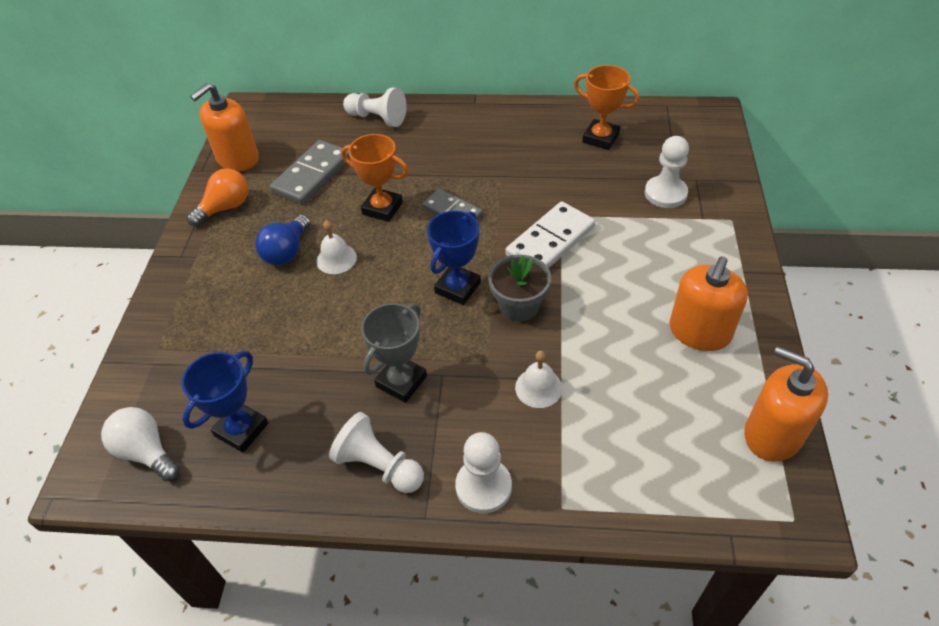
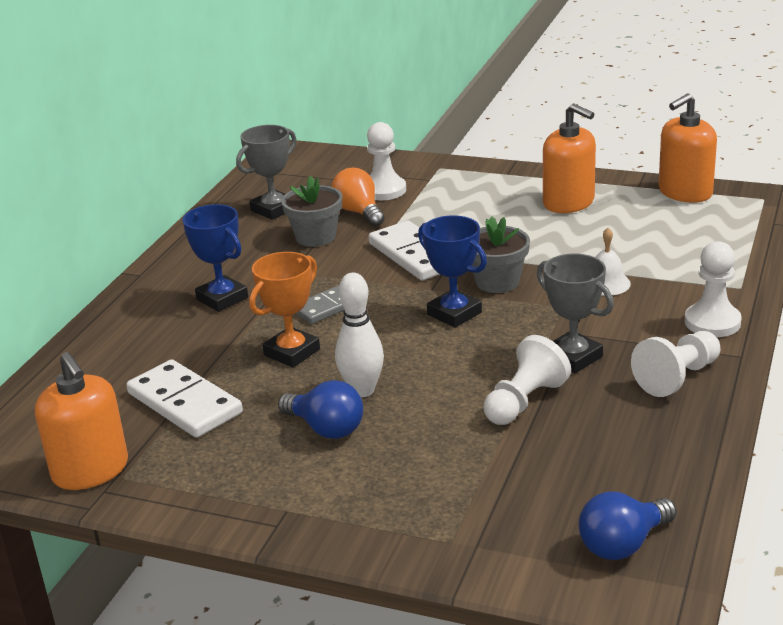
camera: 75 degrees left, 20 degrees down
white light bulb [101,407,180,481] -> blue light bulb [579,491,677,560]
blue trophy [182,351,268,453] -> blue trophy moved to [182,204,248,312]
orange light bulb [187,168,249,226] -> orange light bulb moved to [331,168,385,227]
grey domino [270,140,350,205] -> white domino [126,359,243,438]
white bell [316,220,357,274] -> white bowling pin [335,273,384,397]
white pawn [343,88,407,127] -> white pawn moved to [484,335,571,425]
orange trophy [574,65,640,150] -> grey trophy [236,125,296,220]
none -> grey flower pot [281,176,342,247]

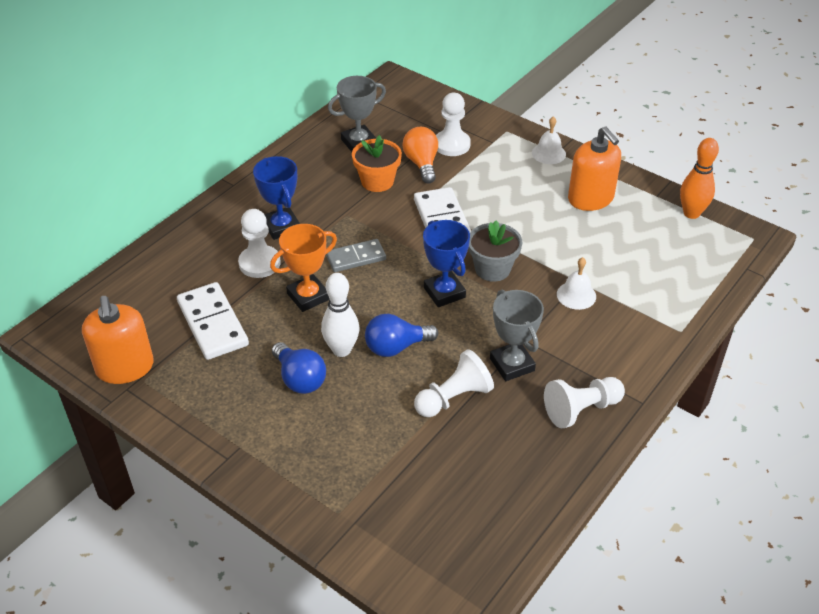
camera: 15 degrees right, 15 degrees up
grey flower pot [281,176,342,247] -> orange flower pot [352,135,402,192]
blue light bulb [579,491,677,560] -> blue light bulb moved to [365,314,438,357]
orange soap dispenser [659,93,717,203] -> orange bowling pin [680,138,719,219]
white pawn [685,241,742,337] -> white pawn moved to [238,209,281,278]
none -> white bell [532,116,566,164]

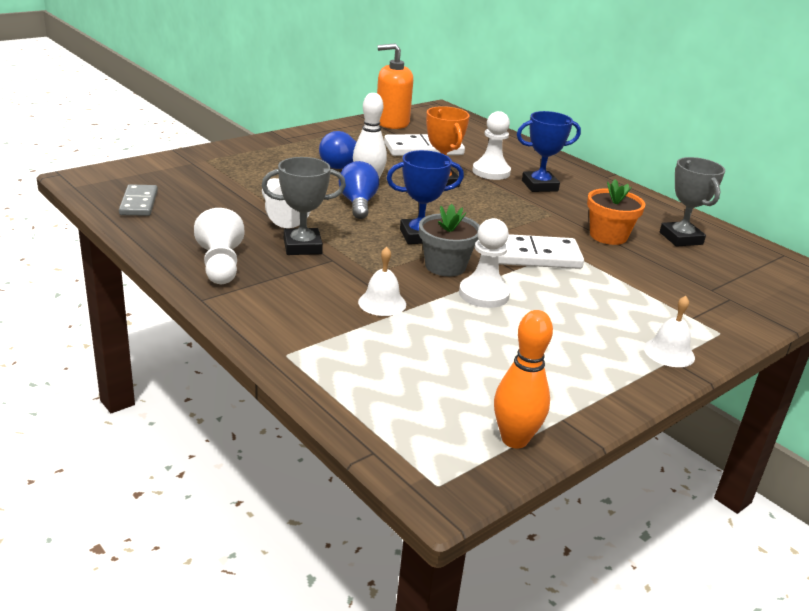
camera: 100 degrees right, 15 degrees down
grey domino [326,239,386,272] -> grey domino moved to [119,184,158,216]
orange light bulb [402,127,438,183] -> none
white pawn [436,93,471,156] -> white pawn moved to [459,218,510,308]
orange soap dispenser [568,126,621,211] -> none

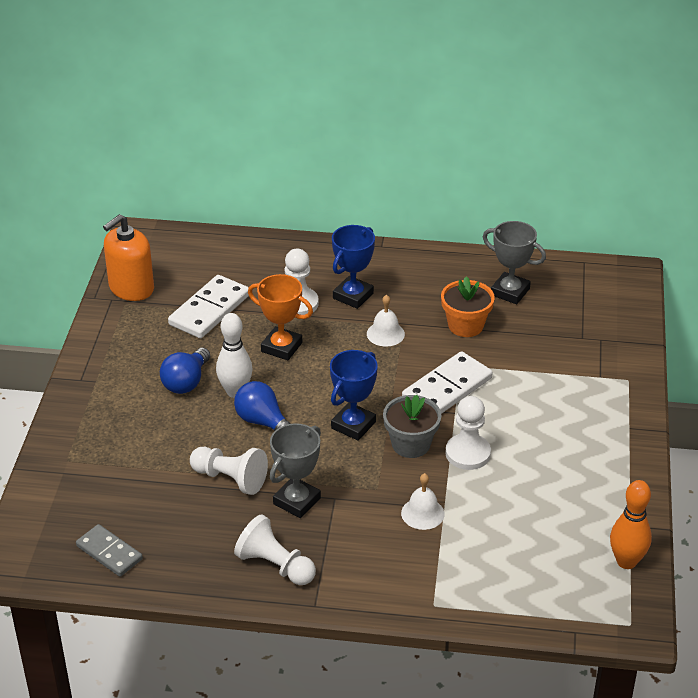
camera: 40 degrees left, 10 degrees up
white bell [644,296,695,367] -> white bell moved to [367,295,405,347]

